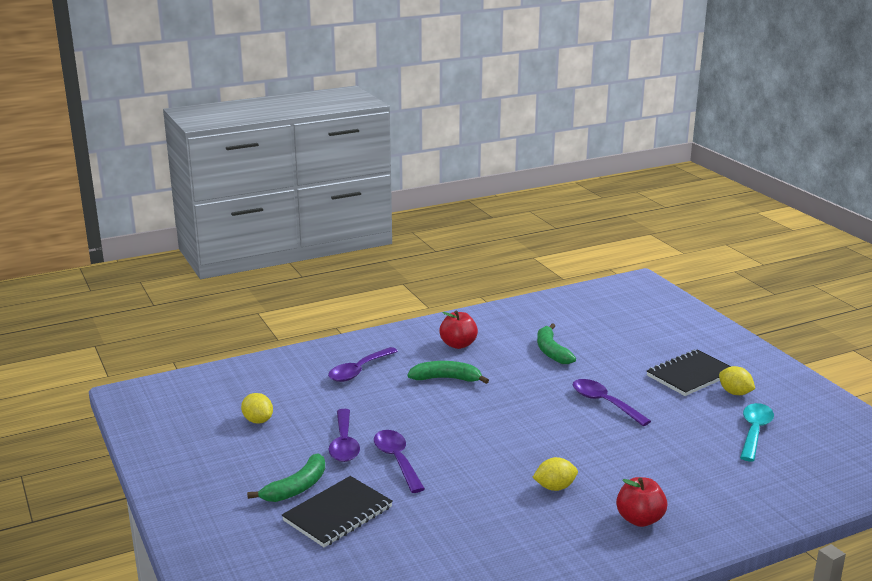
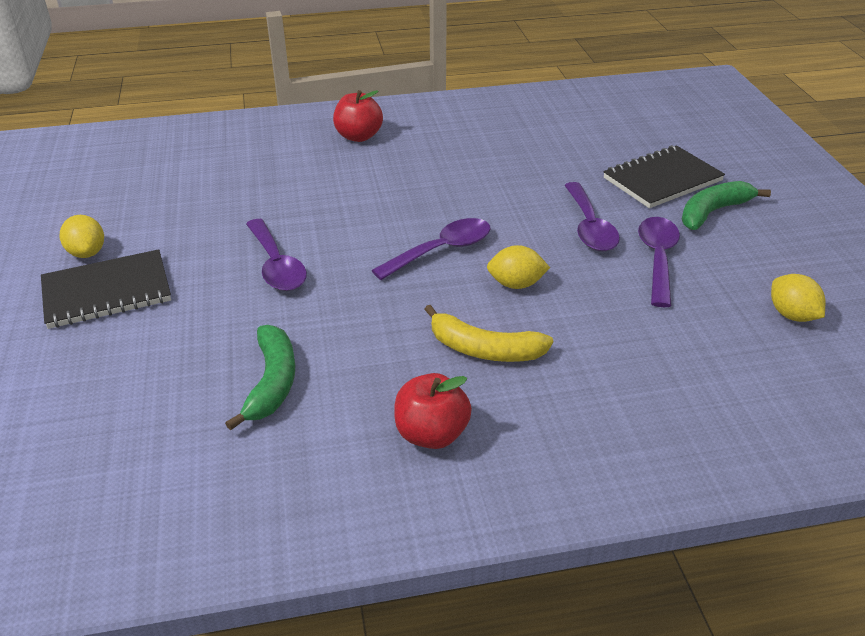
camera: 165 degrees left, 15 degrees up
purple spoon [328,347,398,382] -> purple spoon moved to [371,218,491,280]
green banana [407,361,489,384] -> yellow banana [424,305,554,362]
yellow lemon [533,457,578,491] -> yellow lemon moved to [487,245,550,289]
turquoise spoon [740,403,774,462] -> none

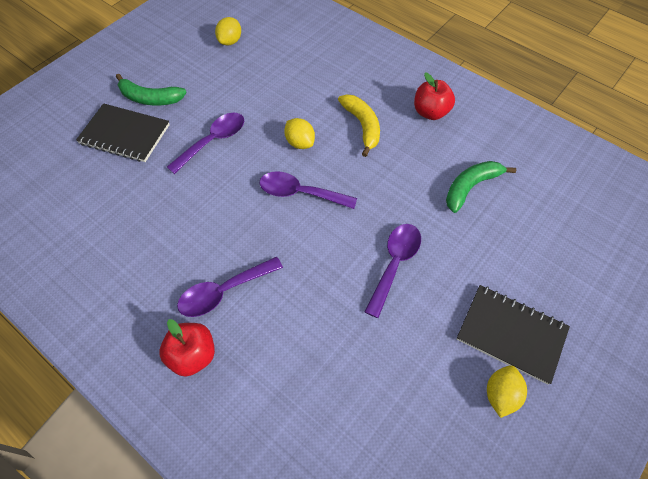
camera: 130 degrees left, 20 degrees up
purple spoon [638,217,680,307] -> purple spoon moved to [177,257,283,317]

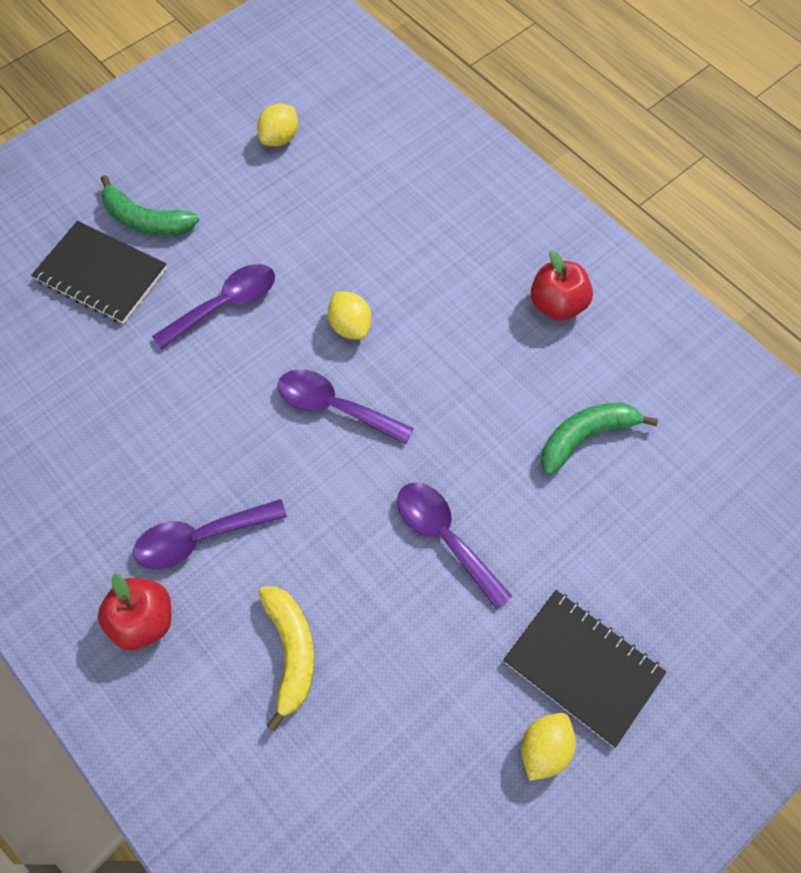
camera: 10 degrees right, 5 degrees up
yellow banana [338,94,380,157] -> yellow banana moved to [258,586,314,731]
purple spoon [364,224,421,318] -> purple spoon turned 75 degrees counterclockwise [397,483,512,610]

